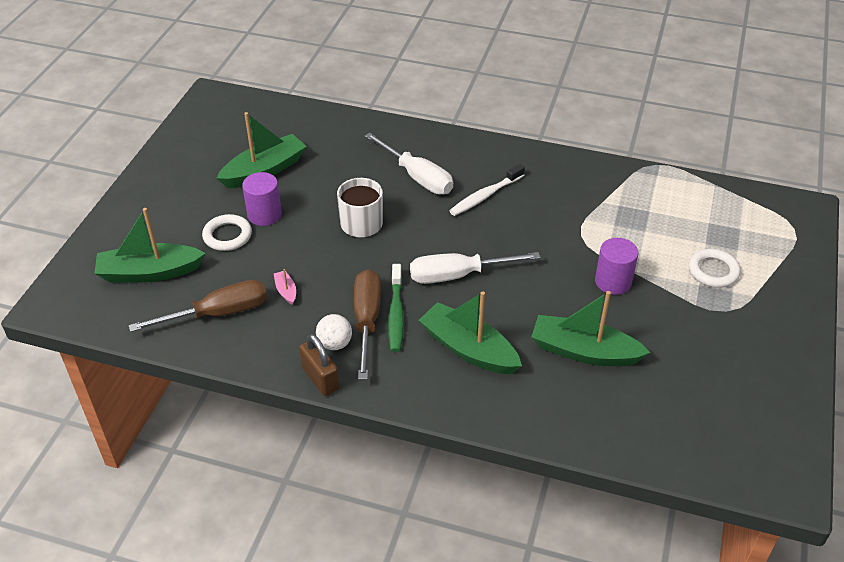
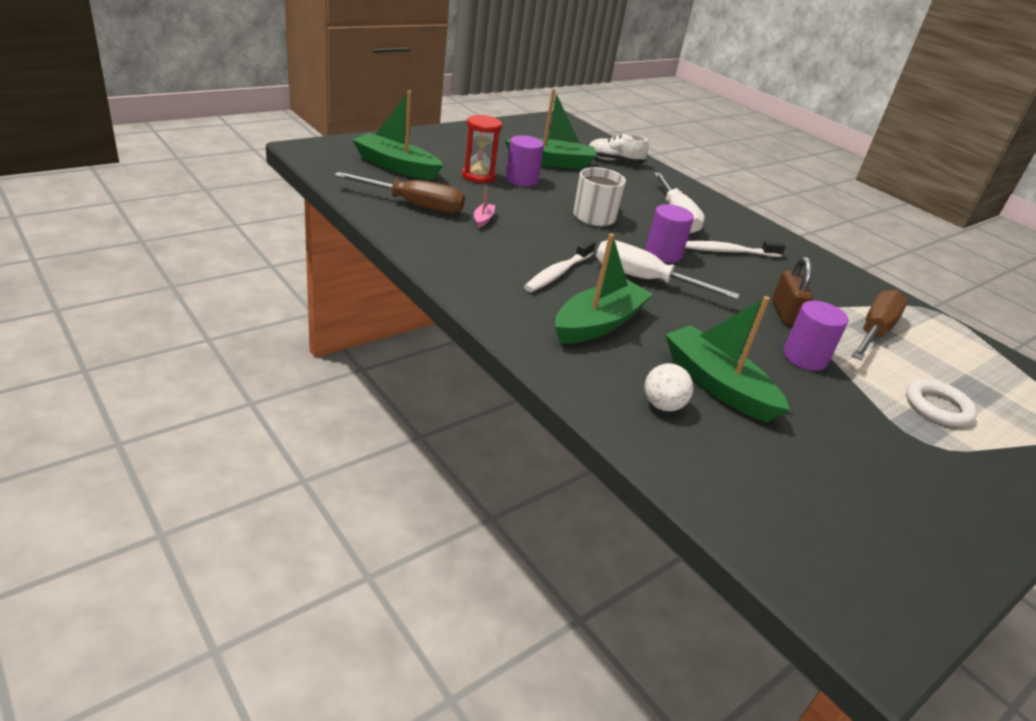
camera: 30 degrees right, 10 degrees down
white ring [202,214,252,251] -> red hourglass [462,115,502,183]
brown padlock [299,334,340,396] -> brown padlock moved to [772,257,813,326]
white ball [316,314,352,350] -> white ball moved to [644,363,693,411]
brown screwdriver [354,269,381,380] -> brown screwdriver moved to [851,290,907,361]
green toothbrush [388,264,404,352] -> white toothbrush [524,239,596,292]
green boat [419,291,522,374] -> green boat turned 60 degrees clockwise [555,233,653,344]
none -> white shoe [589,134,649,163]
none -> purple cylinder [645,204,694,263]

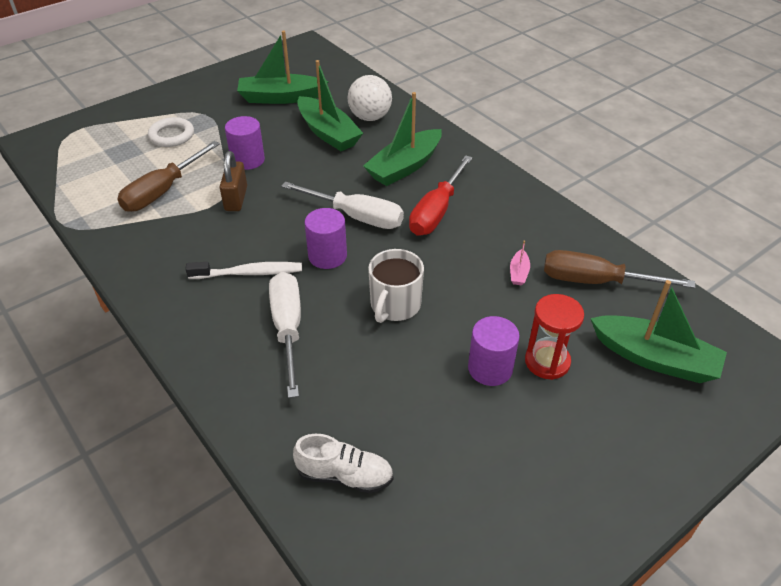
camera: 175 degrees left, 10 degrees up
green boat [505,89,597,169] -> green boat moved to [237,31,328,104]
white toothbrush [524,239,596,292] -> red screwdriver [409,155,473,236]
white ball [644,363,693,411] -> white ball [348,75,392,121], size x1.52

